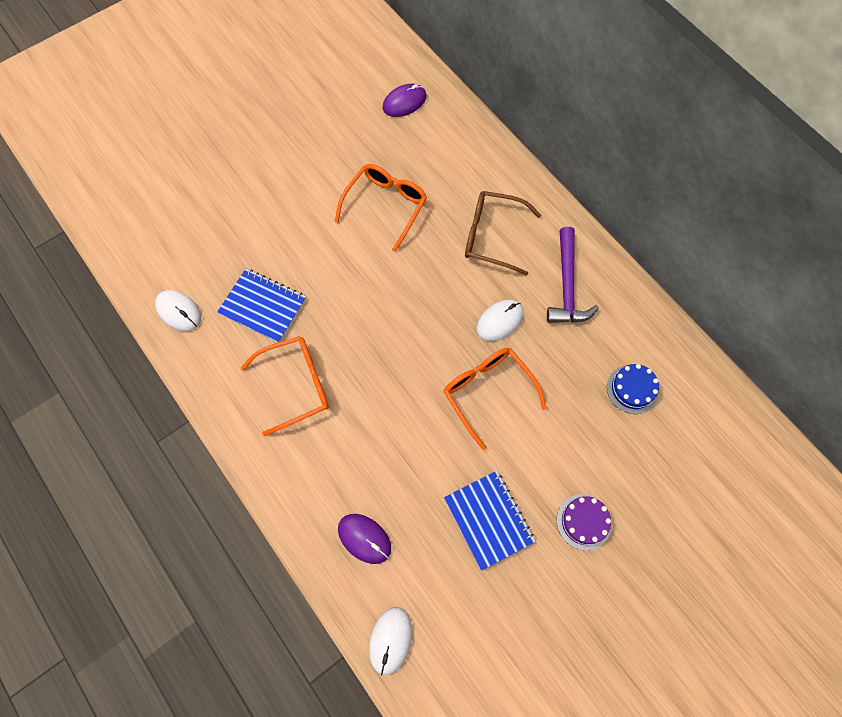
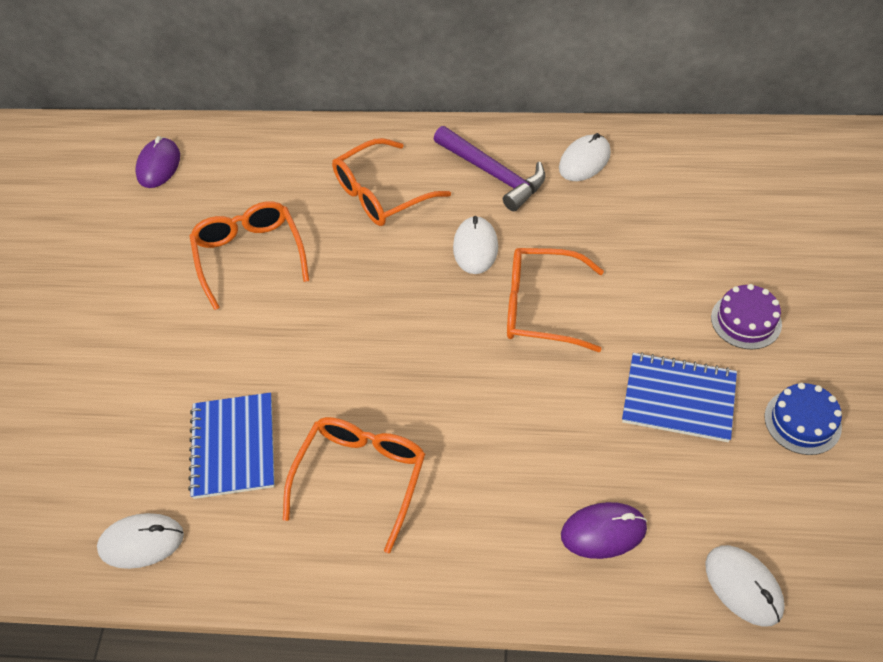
camera: 45 degrees left, 15 degrees down
blue notebook [217,269,306,342] -> blue notebook turned 75 degrees counterclockwise [188,393,275,499]
brown glasses [465,191,541,276] -> orange glasses [332,138,451,226]
blue cake [607,364,659,414] -> blue cake moved to [764,383,842,455]
none -> white mouse [559,133,611,181]

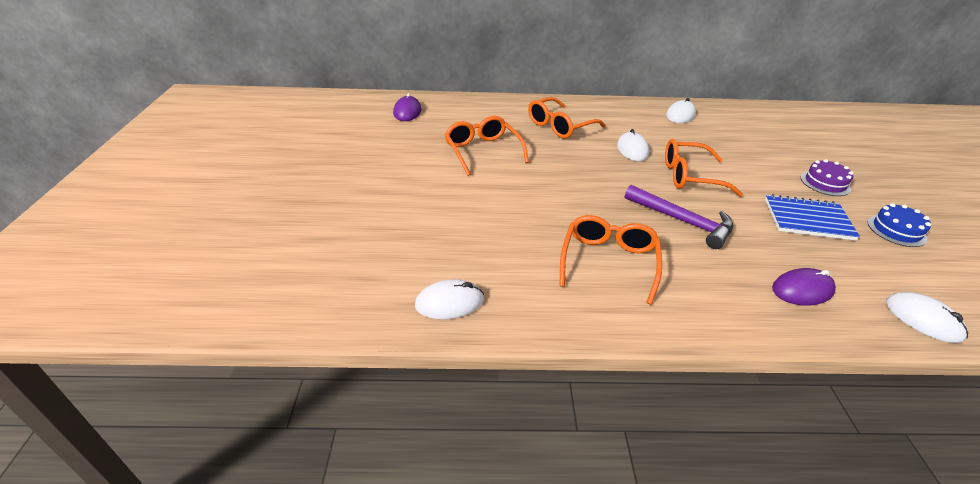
camera: 10 degrees left, 15 degrees down
blue notebook [188,393,275,499] -> none
purple hammer [434,126,545,211] -> purple hammer moved to [625,185,733,249]

